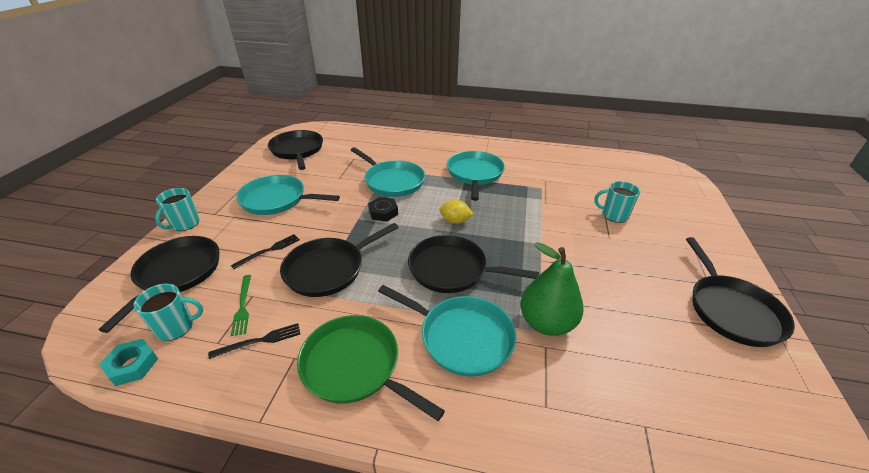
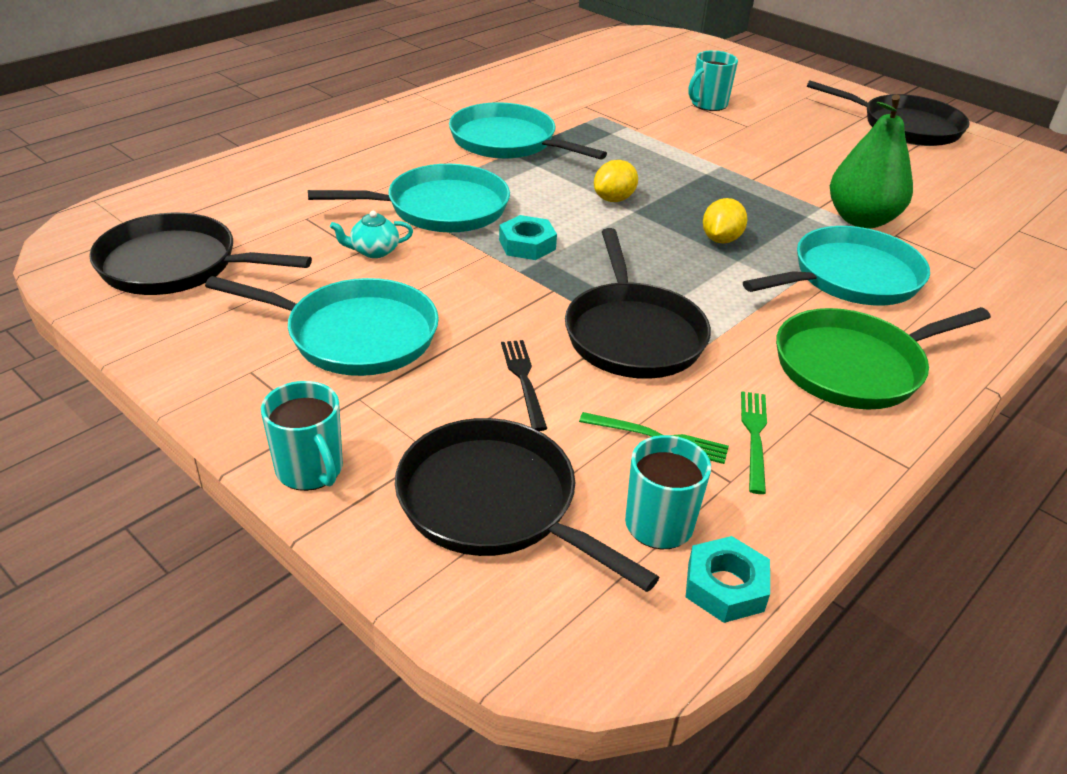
camera: 60 degrees left, 0 degrees up
black fork [208,323,300,359] -> green fork [741,391,767,494]
turquoise pan [236,175,340,215] -> turquoise pan turned 120 degrees counterclockwise [205,276,439,376]
black nut [368,197,398,222] -> turquoise nut [499,215,557,260]
black pan [408,235,539,293] -> yellow lemon [703,198,747,243]
none -> turquoise teapot [330,211,413,258]

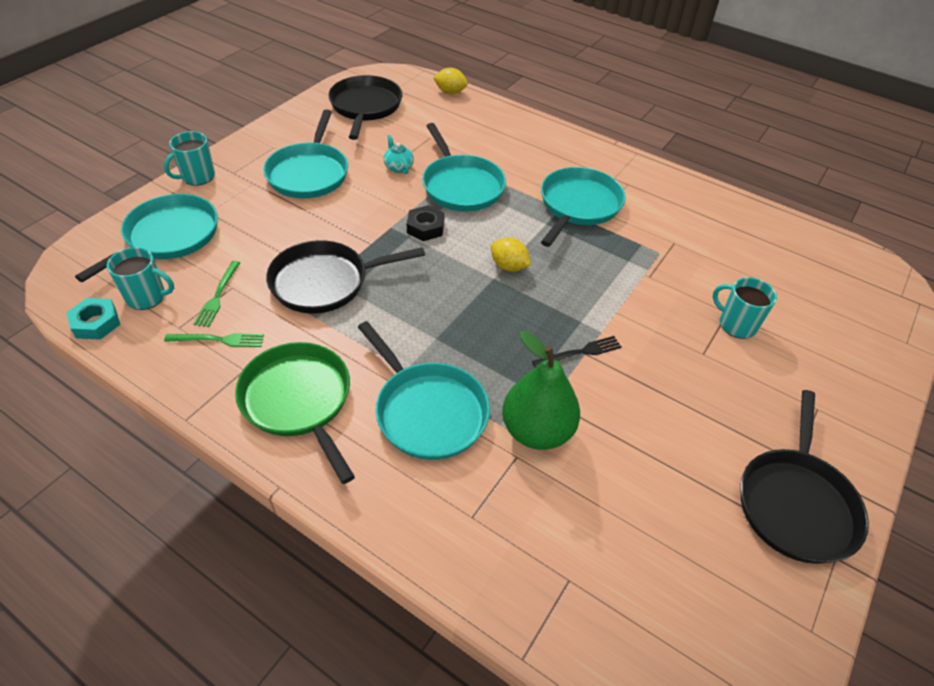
camera: 80 degrees right, 10 degrees up
black pan [395,418,659,592] -> turquoise pan [75,194,218,282]
turquoise nut [499,215,557,260] -> black nut [407,205,445,241]
black fork [501,340,547,431] -> black fork moved to [532,336,622,368]
yellow lemon [703,198,747,243] -> yellow lemon moved to [433,68,468,94]

